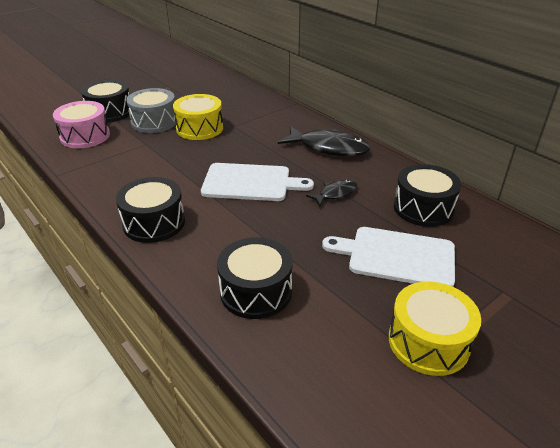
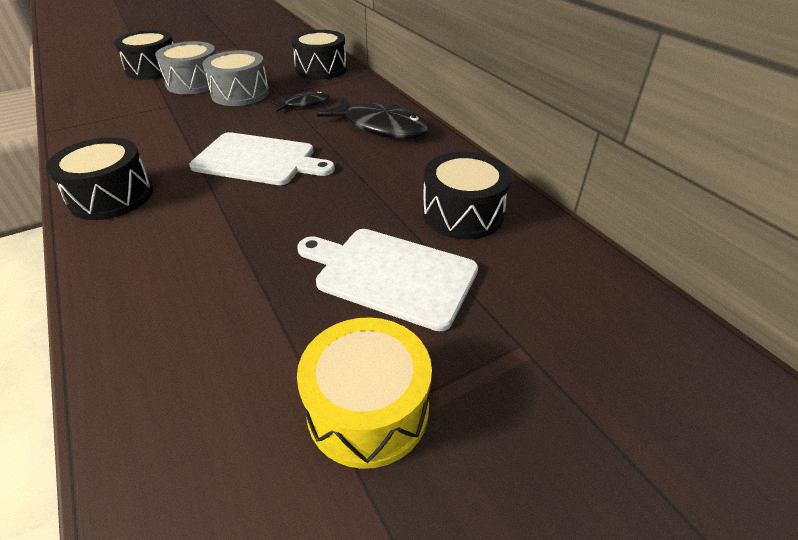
camera: 10 degrees right, 5 degrees up
pink drum [53,101,110,148] -> none
yellow drum [173,94,223,140] -> grey drum [202,50,269,106]
black drum [217,237,293,319] -> black drum moved to [291,30,347,80]
black fish [306,180,357,207] -> black fish moved to [271,91,329,112]

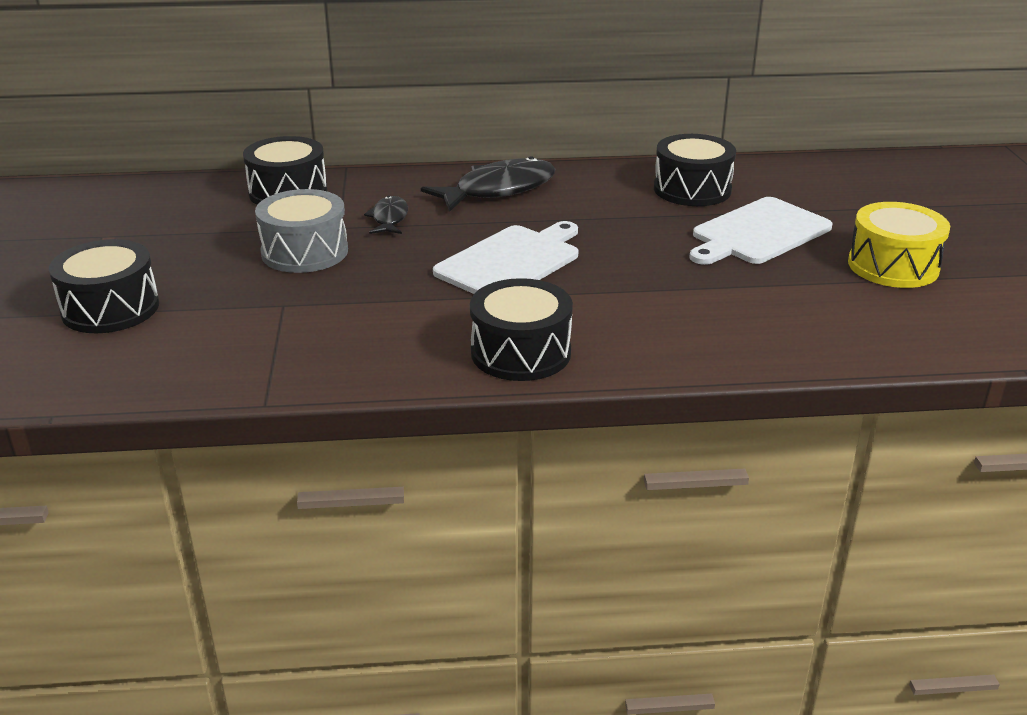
camera: 65 degrees left, 10 degrees down
grey drum [155,41,216,94] -> none

